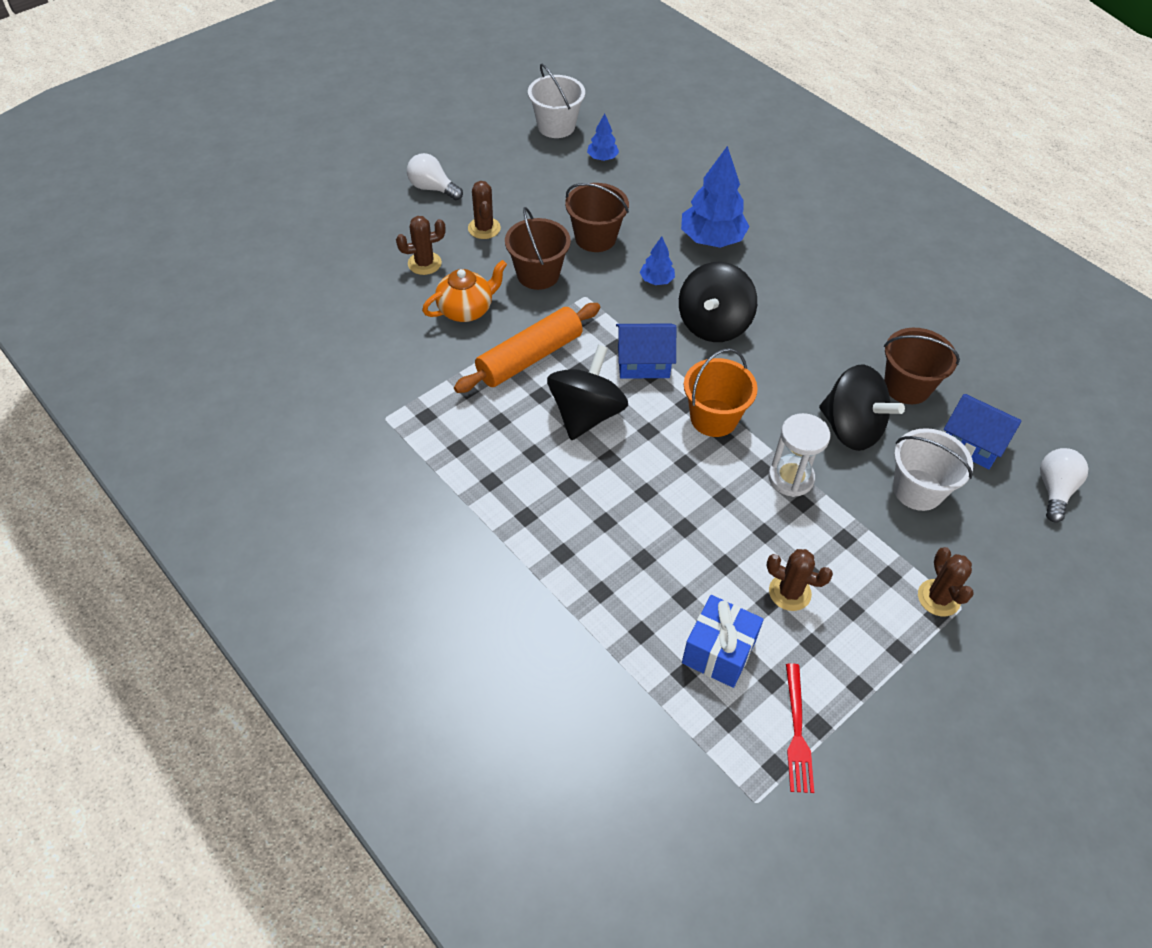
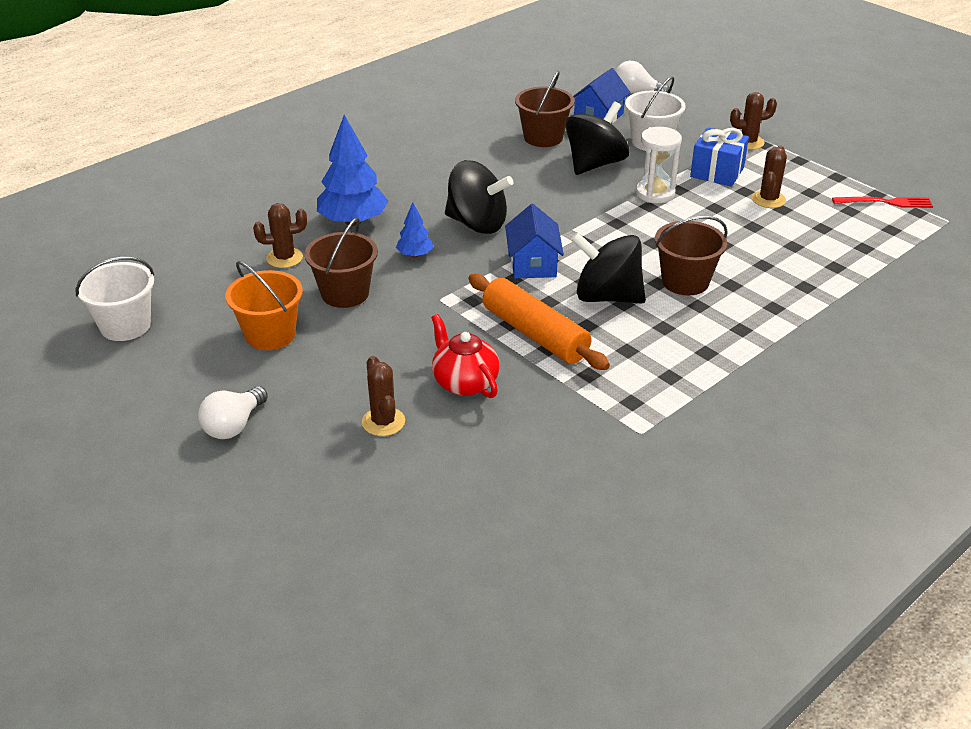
camera: 90 degrees left, 15 degrees down
orange teapot [422,260,507,322] -> red teapot [431,314,500,398]
brown cactus [468,181,501,239] -> brown cactus moved to [253,203,307,268]
brown bucket [505,207,571,290] -> brown bucket moved to [655,216,728,296]
blue tree [587,113,619,161] -> none
blue gift [682,595,764,688] -> blue gift moved to [690,127,749,187]
orange bucket [684,348,758,437] -> orange bucket moved to [225,261,303,350]

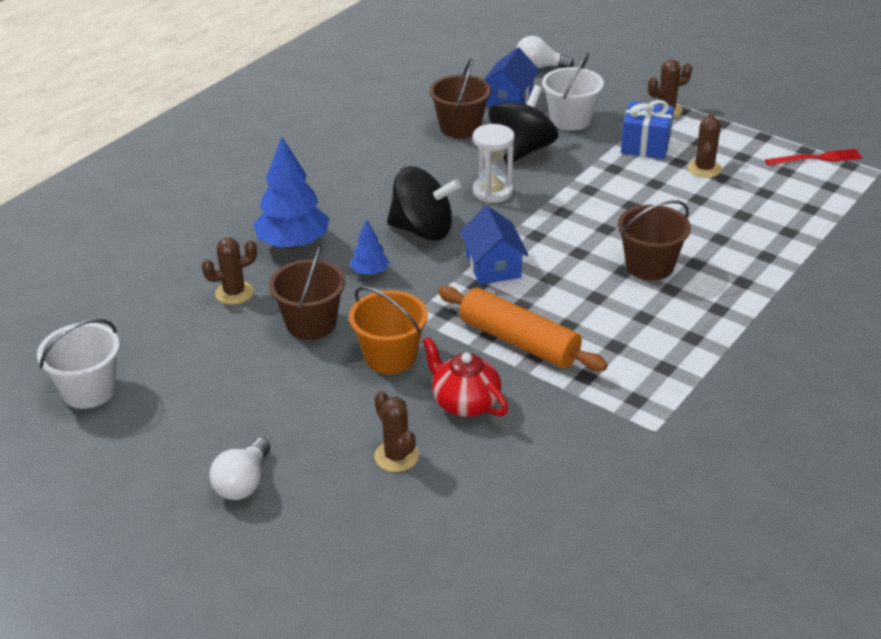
camera: 10 degrees left, 0 degrees up
orange bucket [225,261,303,350] -> orange bucket moved to [349,287,428,374]
black spinning top [571,232,646,304] -> none
white hourglass [636,127,682,203] -> white hourglass moved to [473,124,515,203]

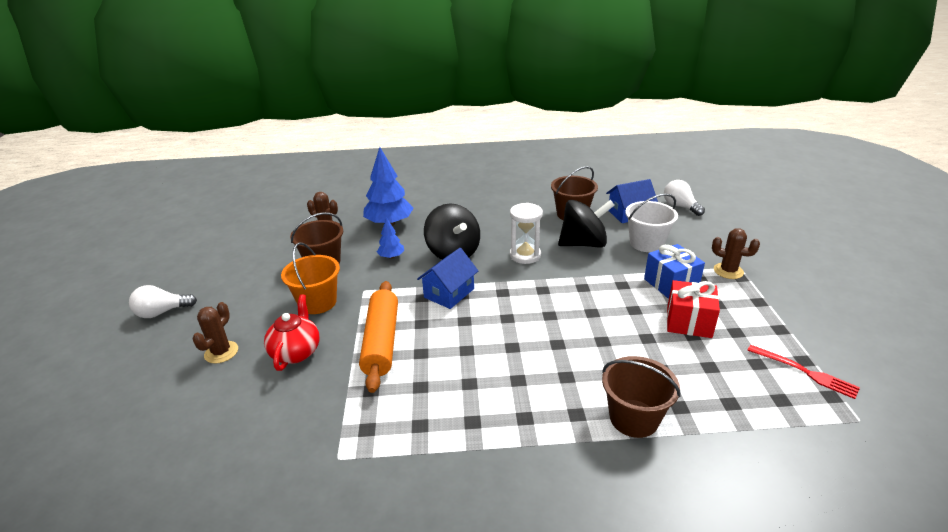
camera: 50 degrees right, 5 degrees down
white bucket [37,319,120,409] -> none
brown bucket [618,200,691,281] -> brown bucket moved to [602,356,681,438]
brown cactus [687,114,722,178] -> red gift [667,280,720,338]

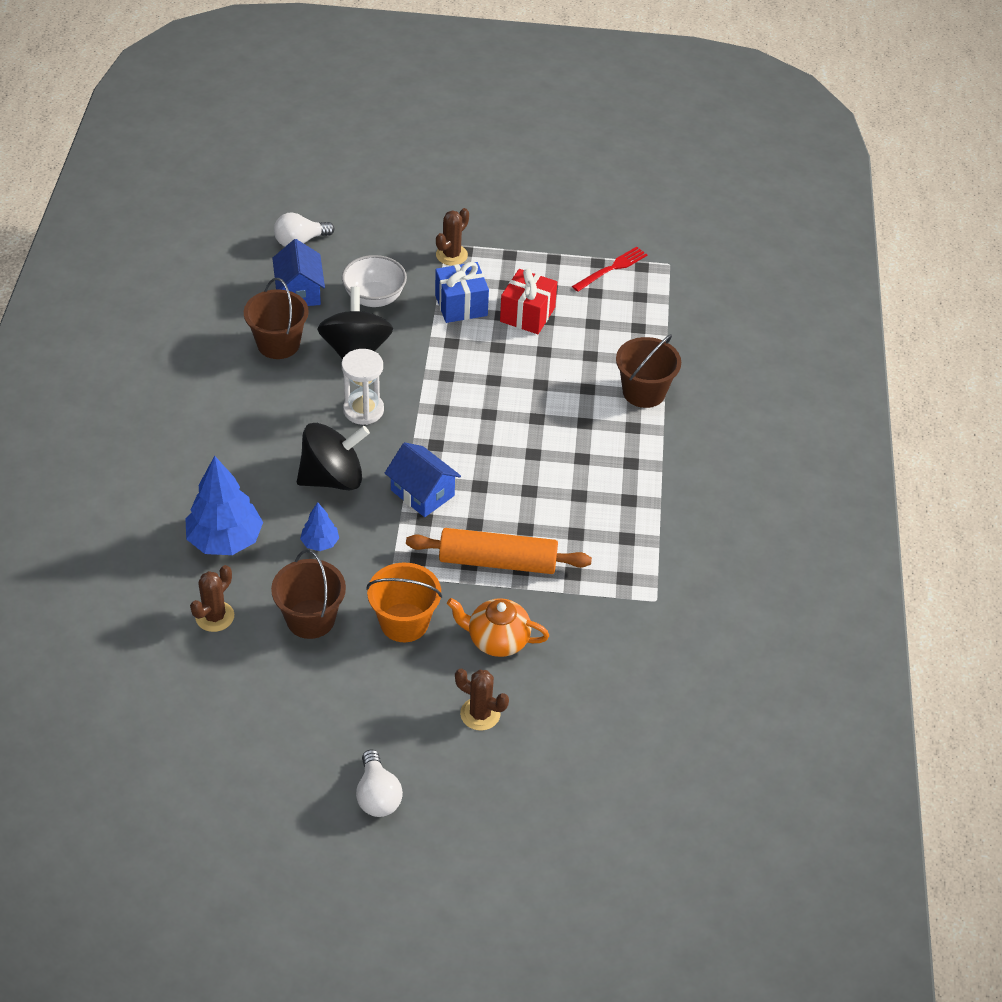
camera: 85 degrees left, 15 degrees up
red teapot [264,294,320,371] -> orange teapot [447,598,549,657]
white bucket [625,194,678,252] -> white bowl [342,255,407,307]

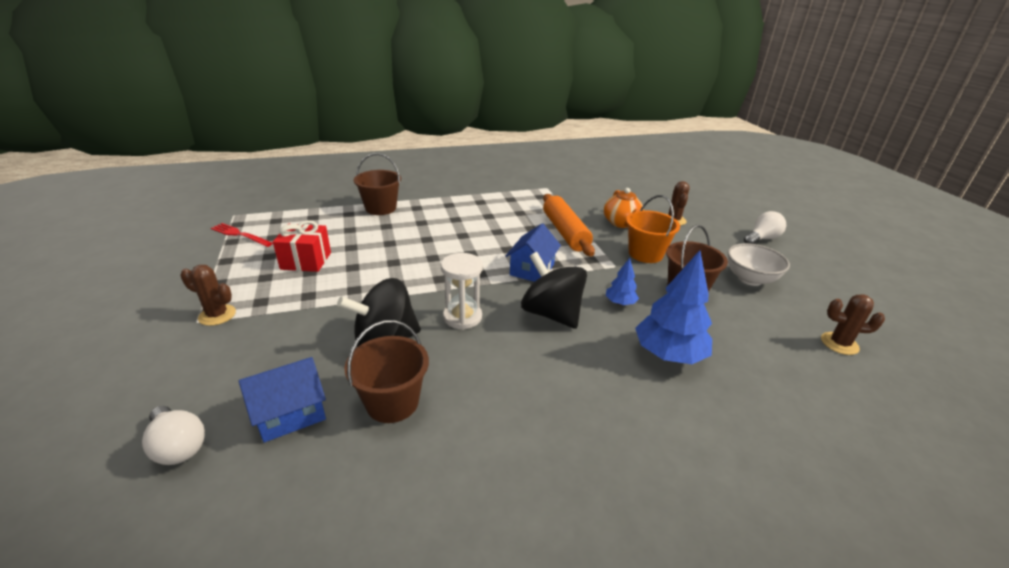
camera: 110 degrees left, 15 degrees down
brown cactus [190,565,234,632] -> brown cactus moved to [821,294,885,355]
white bowl [342,255,407,307] -> white bowl moved to [728,243,790,286]
blue gift [435,262,489,323] -> none

